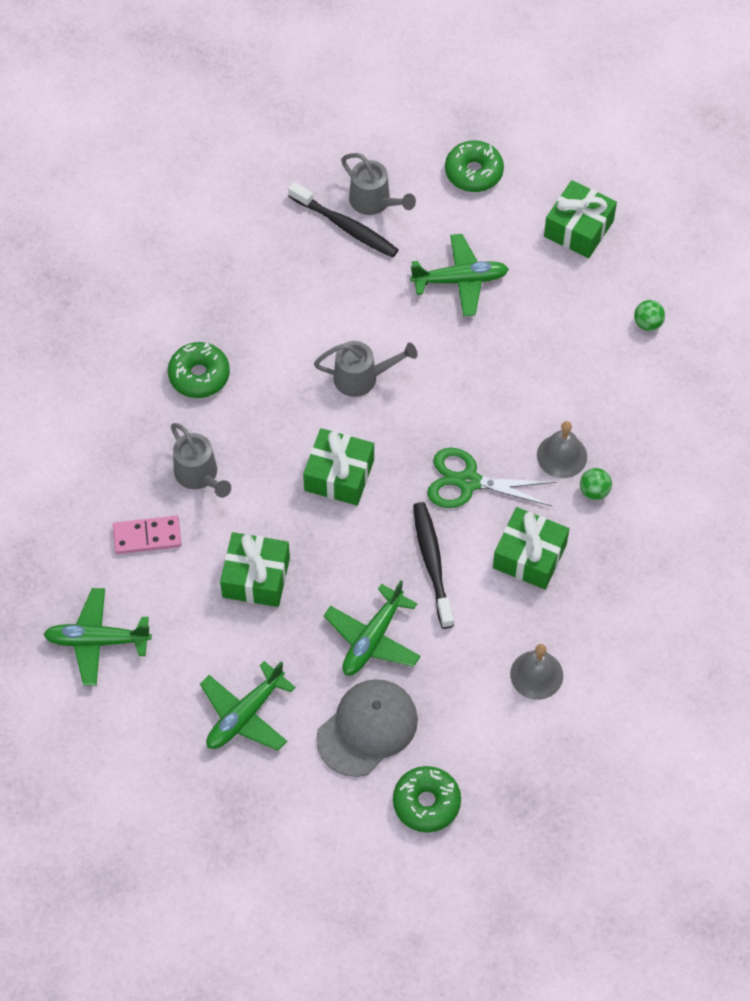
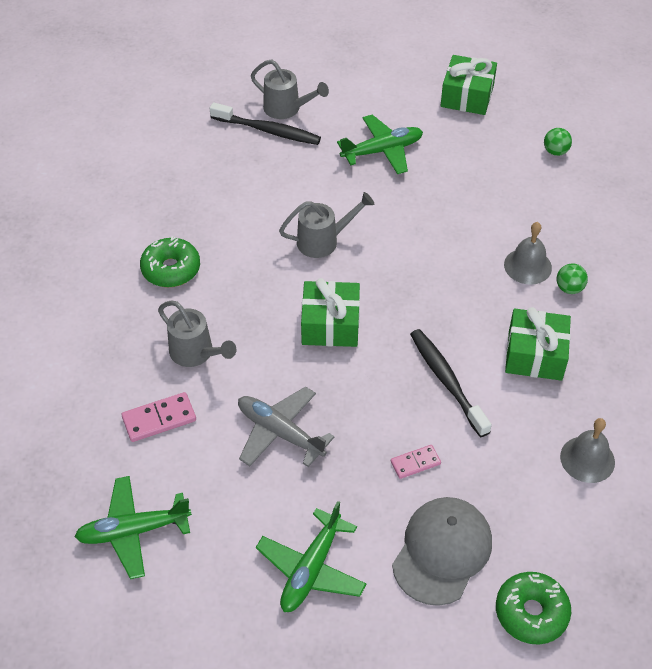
camera: 15 degrees left, 10 degrees down
green gift [220,532,290,607] -> grey plane [238,387,335,467]
green plane [324,580,421,676] -> pink domino [391,445,441,479]
green scissors [427,448,556,508] -> none
green donut [445,140,504,192] -> none

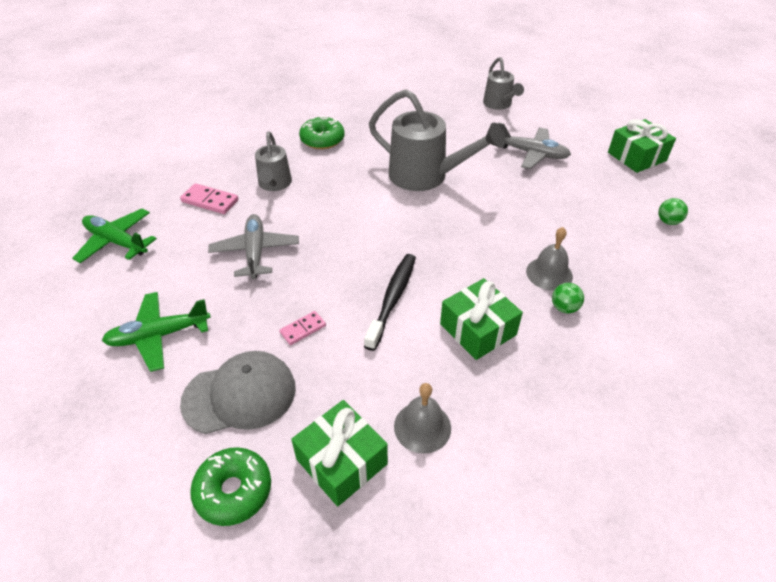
camera: 45 degrees right, 5 degrees down
black toothbrush [210,102,321,145] -> none
grey watering can [279,192,374,258] -> grey watering can [369,89,505,191], size x1.73
green gift [301,278,360,347] -> green gift moved to [291,400,388,507]
green plane [337,115,423,174] -> grey plane [498,123,571,169]
pink domino [391,445,441,479] -> pink domino turned 60 degrees counterclockwise [279,311,326,345]

